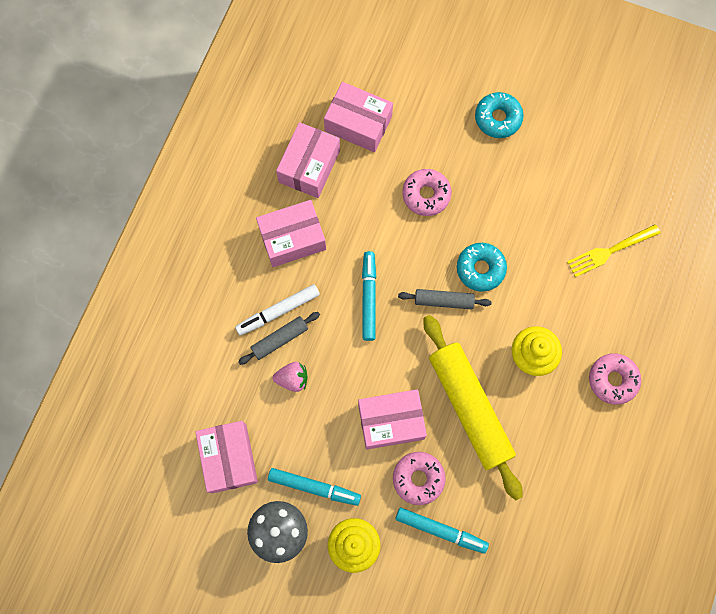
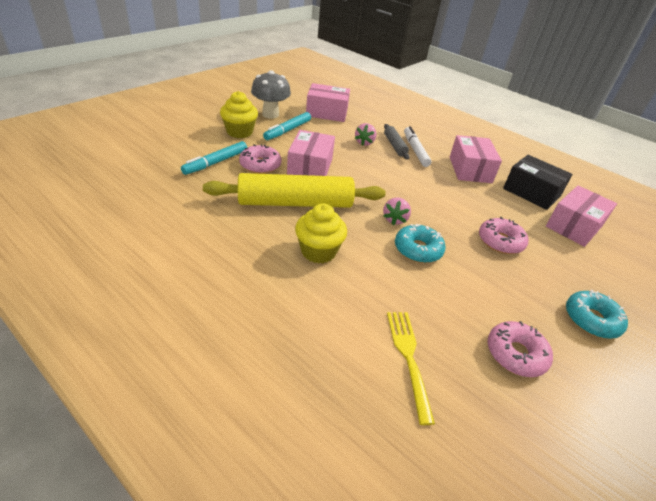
camera: 105 degrees right, 35 degrees down
pink box [276,122,340,198] -> black box [503,155,573,210]
turquoise marker [362,251,376,341] -> none
grey rolling pin [398,289,492,309] -> pink strawberry [383,197,411,225]
pink donut [589,353,641,405] -> pink donut moved to [488,321,553,377]

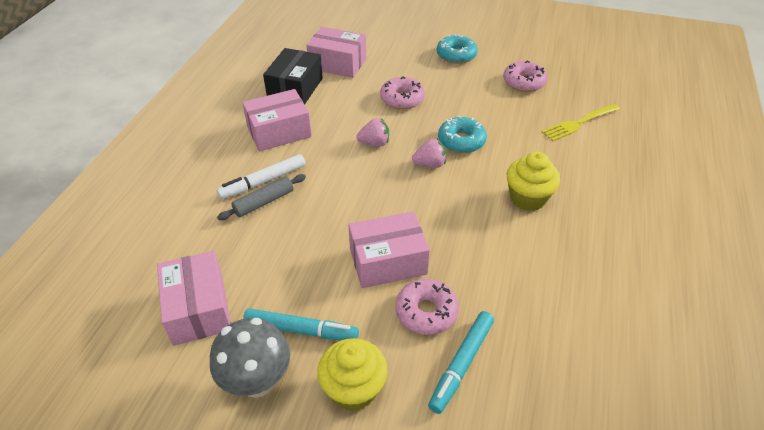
camera: 110 degrees left, 5 degrees up
turquoise marker [181,141,247,175] -> turquoise marker turned 105 degrees clockwise [428,311,494,414]
yellow rolling pin [203,173,386,208] -> none
pink strawberry [355,123,377,146] -> pink strawberry moved to [356,118,389,146]

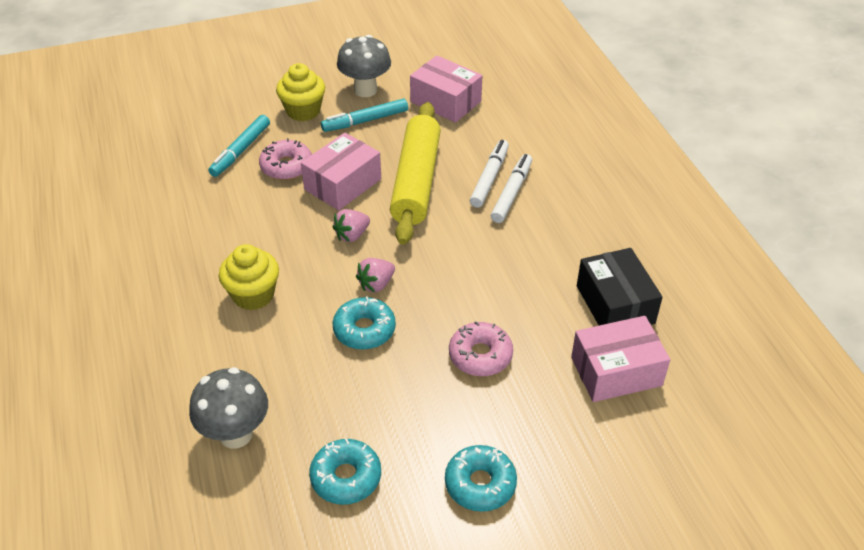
camera: 145 degrees right, 0 degrees up
grey rolling pin [217,174,306,220] -> white marker [470,140,509,208]
pink box [242,89,312,151] -> none
pink strawberry [356,118,389,146] -> pink strawberry moved to [332,209,370,242]
turquoise marker [428,311,494,414] -> turquoise marker turned 150 degrees counterclockwise [208,115,270,177]
pink donut [503,61,547,92] -> turquoise donut [309,439,381,505]
yellow fork [542,104,620,141] -> grey mushroom [189,367,268,449]
none -> yellow rolling pin [390,102,441,245]

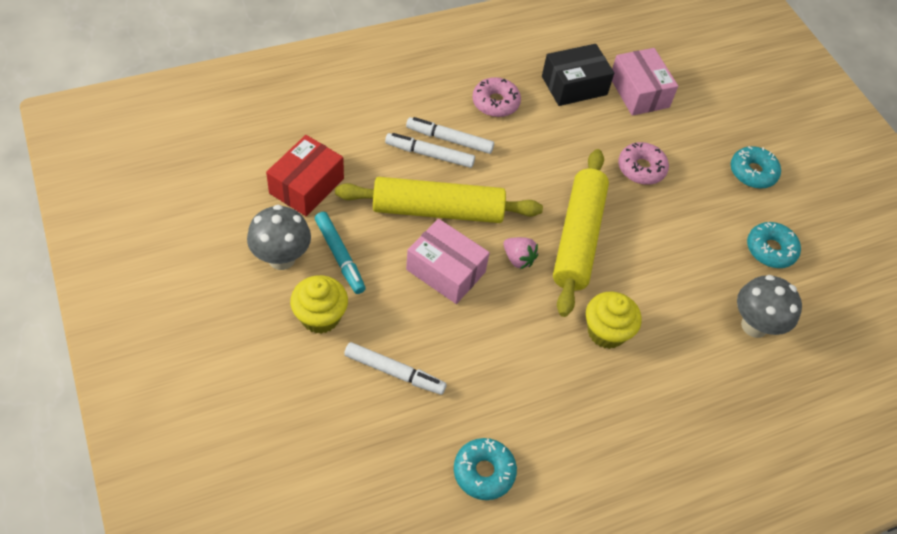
camera: 100 degrees left, 10 degrees up
turquoise marker [208,115,270,177] -> white marker [344,342,447,395]
pink donut [259,138,312,180] -> pink donut moved to [472,77,521,117]
turquoise donut [333,296,396,350] -> turquoise donut moved to [454,438,517,500]
pink strawberry [356,258,395,292] -> yellow rolling pin [553,149,609,317]
pink box [410,55,483,123] -> red box [266,135,344,216]

